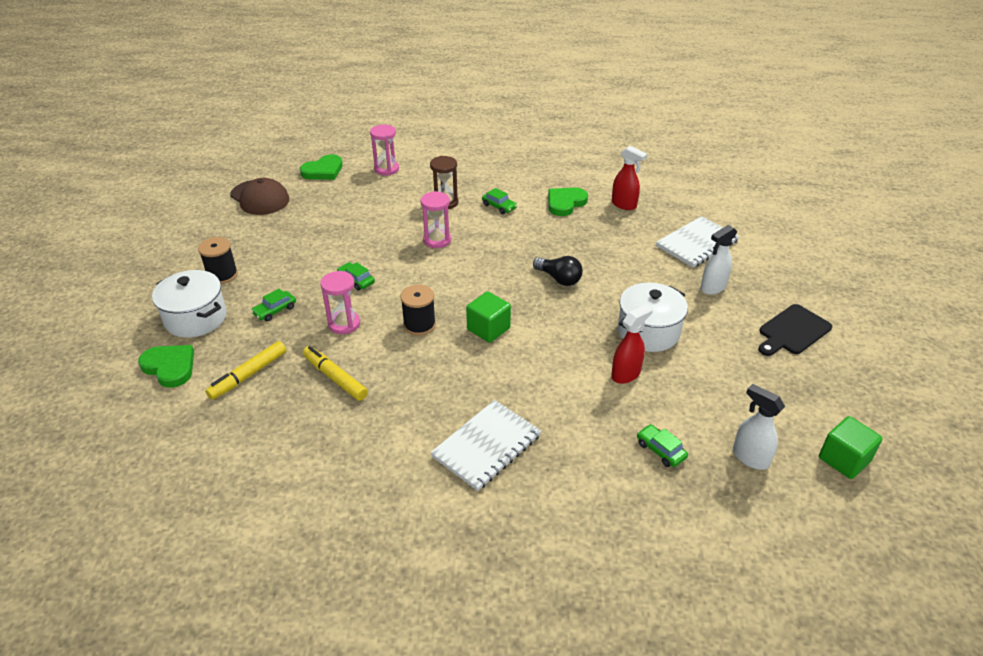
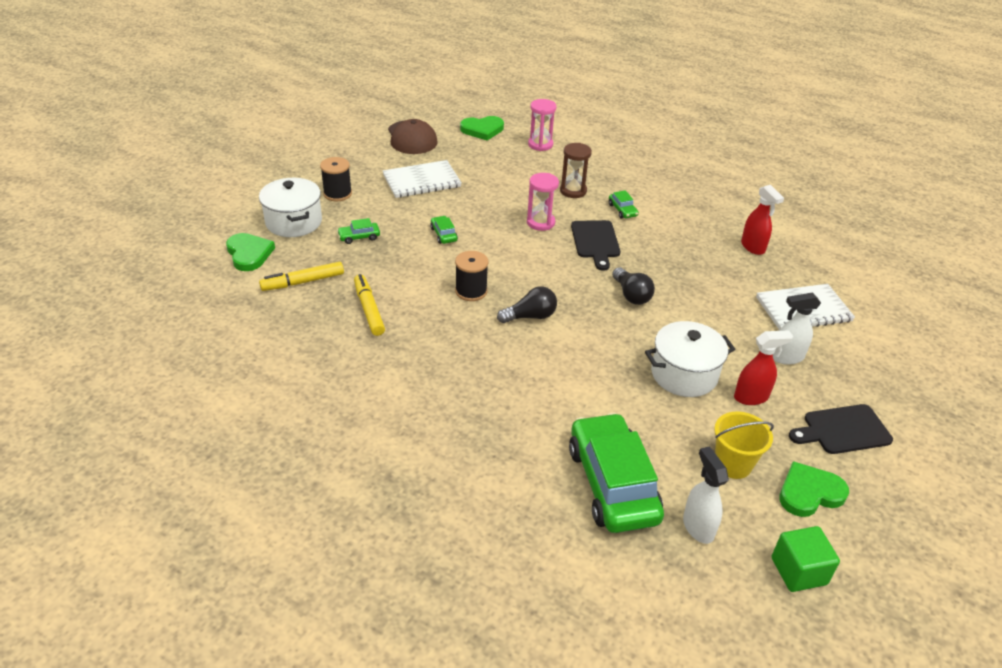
camera: 25 degrees right, 0 degrees up
pink hourglass [320,271,360,334] -> none
white notebook [430,400,541,491] -> white notebook moved to [383,160,462,198]
green cube [466,291,511,343] -> black light bulb [497,286,557,323]
green heart [548,187,588,216] -> green heart moved to [779,461,849,517]
red spray bottle [611,304,653,384] -> red spray bottle moved to [734,330,793,405]
green car [637,424,688,467] -> green car [569,413,664,533], size x2.47
none -> black cutting board [571,220,620,271]
none -> yellow bucket [714,412,774,479]

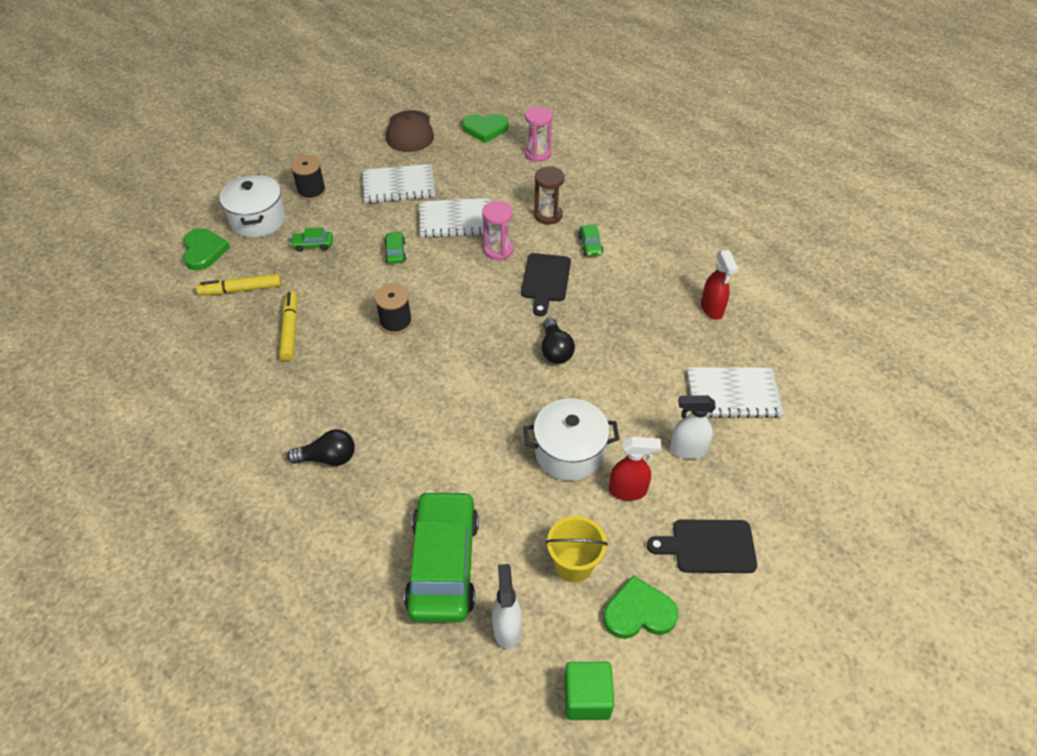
camera: 15 degrees right, 10 degrees up
black light bulb [497,286,557,323] -> black light bulb moved to [287,429,355,466]
none -> white notebook [419,198,494,238]

